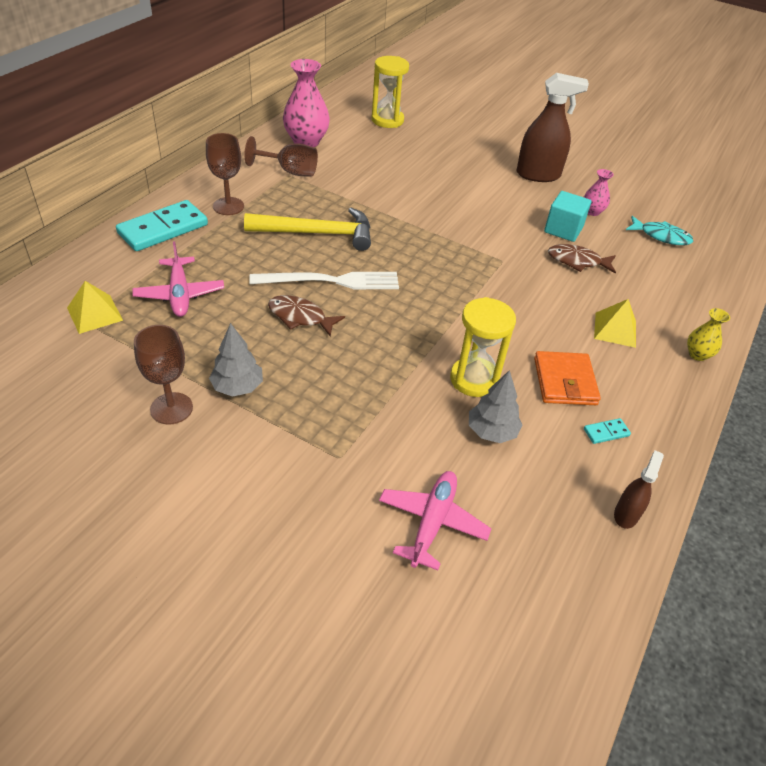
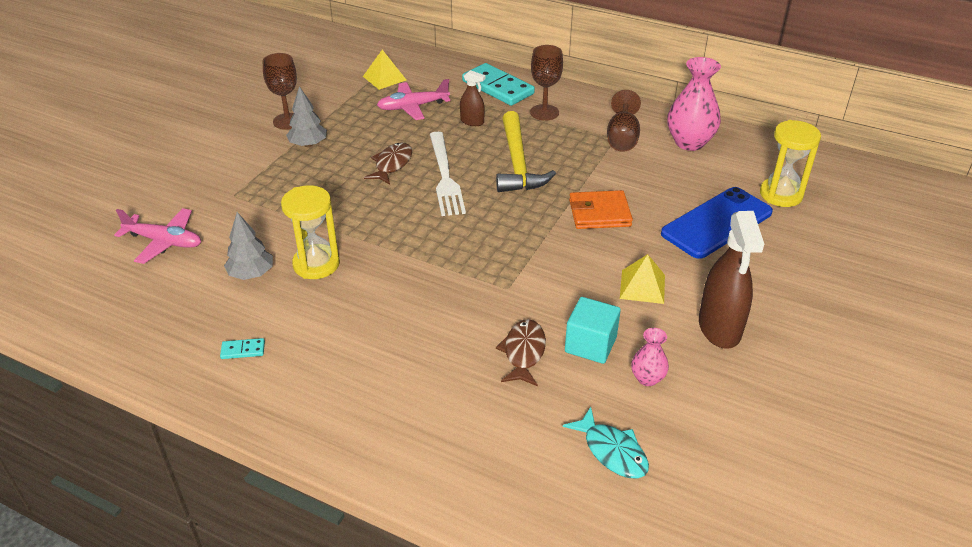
camera: 90 degrees right, 5 degrees down
orange wallet [534,351,601,405] -> orange wallet moved to [569,190,633,229]
turquoise domino [584,418,631,444] -> turquoise domino turned 75 degrees counterclockwise [220,338,265,359]
yellow pyramid [594,299,636,348] -> yellow pyramid moved to [620,254,665,304]
brown spray bottle [614,450,664,529] -> brown spray bottle moved to [460,70,485,126]
turquoise fish [626,216,693,245] -> turquoise fish turned 60 degrees counterclockwise [563,407,649,478]
yellow vase [687,308,730,361] -> none
none -> blue phone [661,187,773,259]

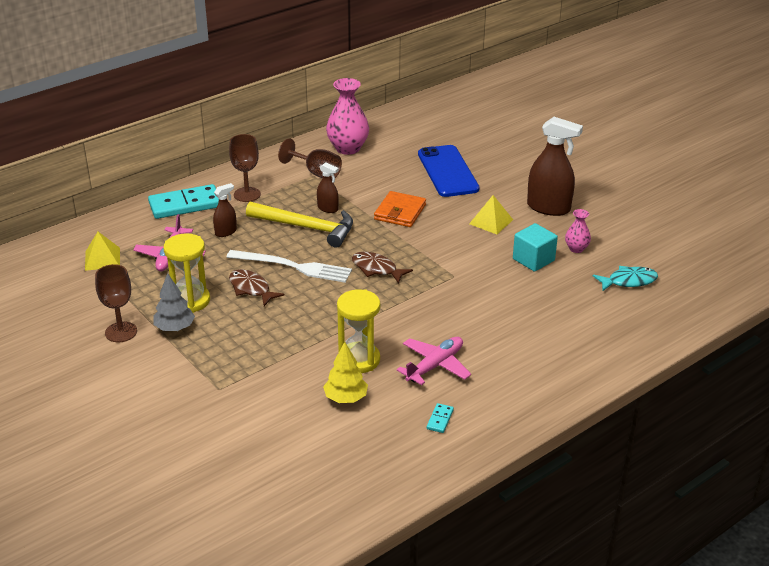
camera: 65 degrees left, 5 degrees down
pink plane [114,208,201,264] -> pink plane moved to [397,337,471,385]
grey tree [224,212,273,280] -> yellow tree [323,342,368,403]
brown fish [496,319,546,386] -> brown fish moved to [352,252,413,284]
yellow hourglass [760,120,821,207] -> yellow hourglass moved to [163,233,210,313]
none -> brown spray bottle [317,162,339,213]

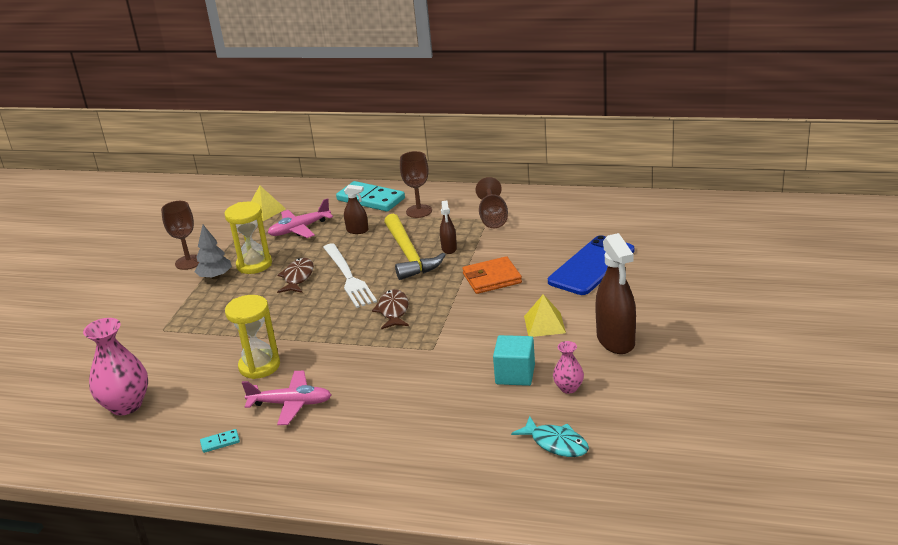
camera: 55 degrees right, 5 degrees down
yellow tree [323,342,368,403] -> none
pink vase [326,78,369,155] -> pink vase moved to [83,318,148,415]

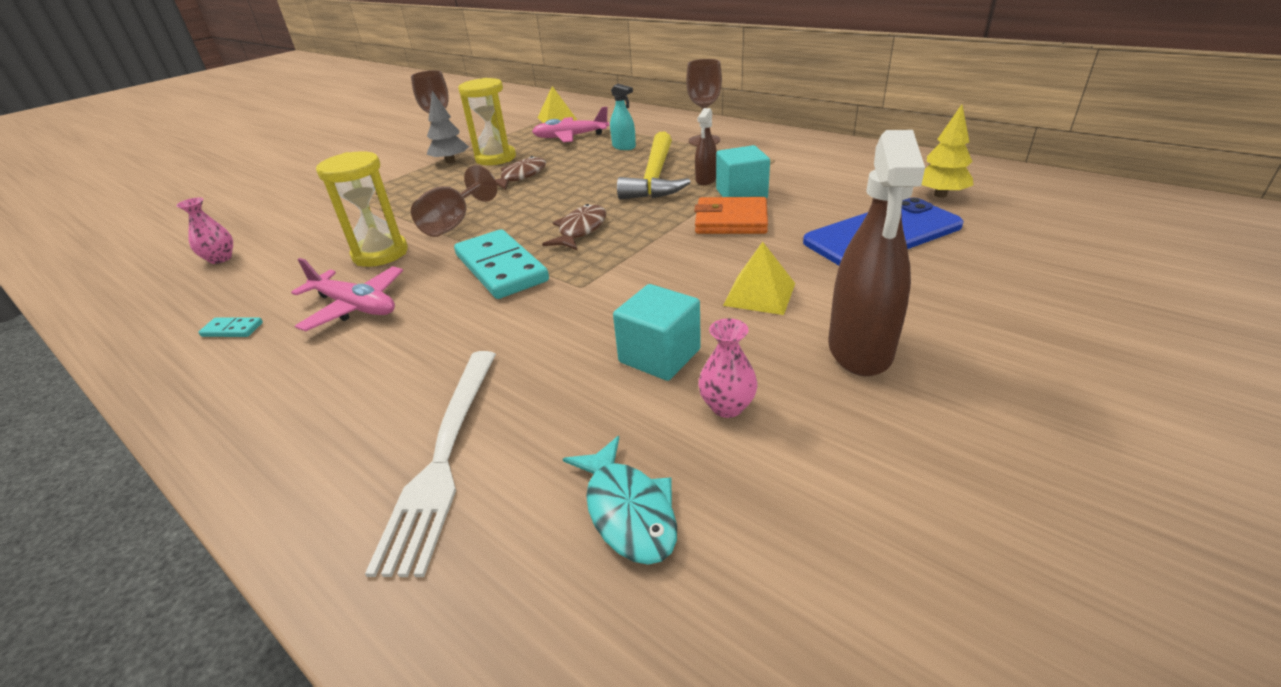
camera: 25 degrees right, 5 degrees up
pink vase [83,318,148,415] -> pink vase [176,197,233,264], size x0.52
white fork [323,243,377,308] -> white fork moved to [365,351,496,577]
turquoise domino [336,181,405,212] -> turquoise domino moved to [454,229,549,299]
brown spray bottle [344,185,368,234] -> turquoise spray bottle [610,84,636,150]
brown goblet [475,177,508,228] -> brown goblet moved to [411,165,497,237]
none -> turquoise cube [716,145,770,198]
none -> yellow tree [922,105,973,198]

